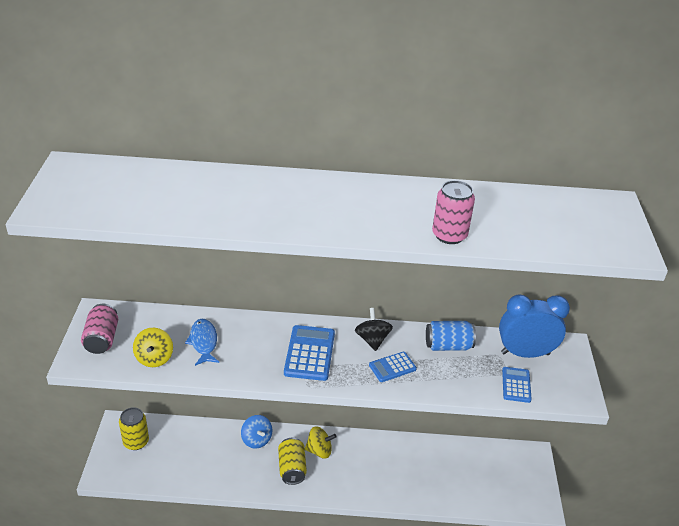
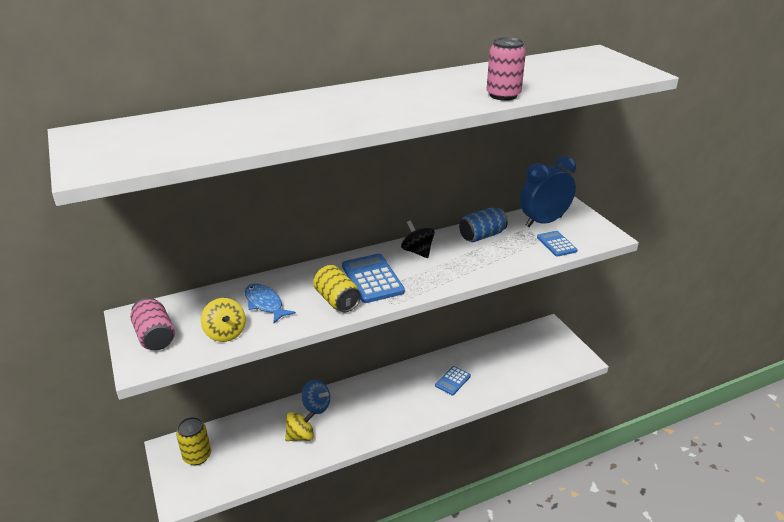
camera: 25 degrees left, 5 degrees down
yellow can [278,438,307,485] -> yellow can moved to [313,265,361,312]
yellow spinning top [305,426,336,459] -> yellow spinning top moved to [285,411,315,441]
blue calculator [369,352,417,382] -> blue calculator moved to [435,366,471,395]

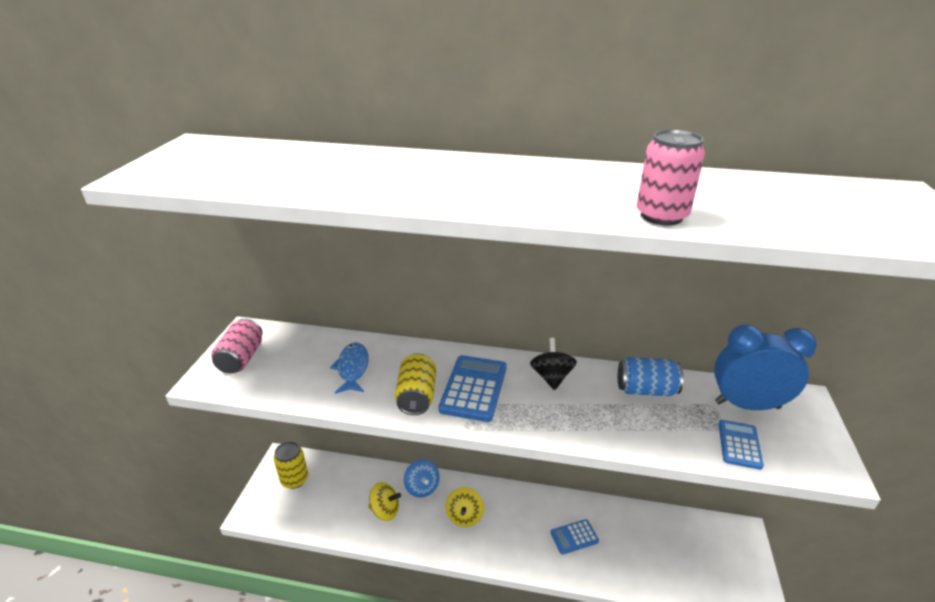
camera: 35 degrees right, 0 degrees up
yellow spinning top [201,298,246,342] -> yellow spinning top moved to [446,487,484,527]

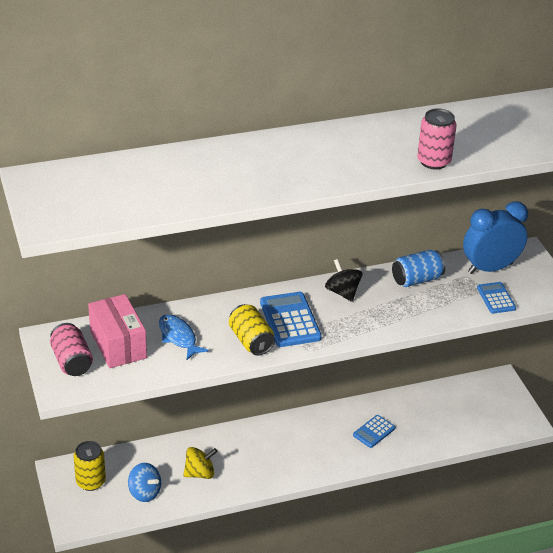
camera: 30 degrees left, 5 degrees up
blue spinning top [404,460,440,497] -> blue spinning top moved to [128,463,161,502]
yellow spinning top [446,487,484,527] -> none
none -> pink box [88,294,147,368]

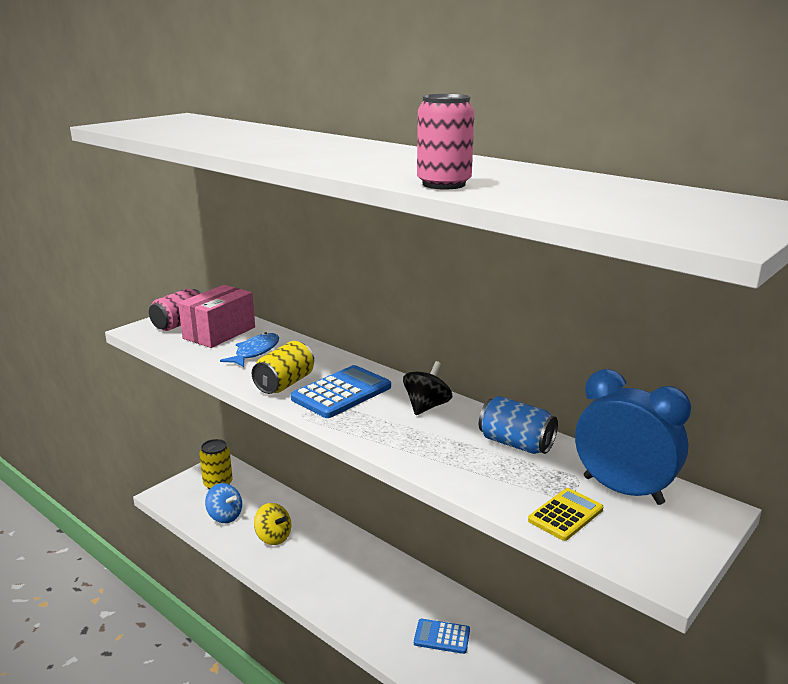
camera: 60 degrees right, 15 degrees down
blue spinning top [128,463,161,502] -> blue spinning top turned 60 degrees counterclockwise [205,483,242,523]
blue calculator [477,282,516,314] -> yellow calculator [528,488,603,541]

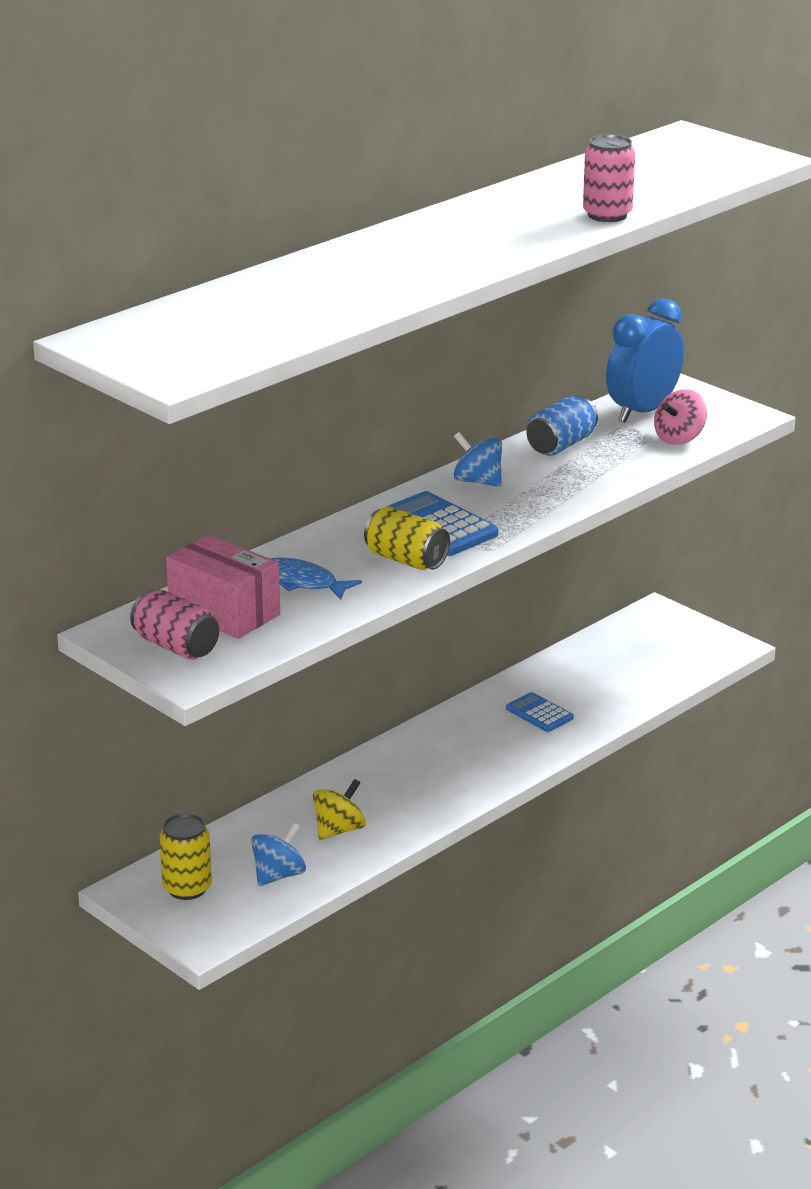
camera: 85 degrees left, 5 degrees up
black spinning top [403,361,452,415] -> blue spinning top [454,432,502,487]
blue calculator [414,619,470,654] -> blue calculator turned 120 degrees clockwise [506,692,574,732]
yellow calculator [528,488,603,541] -> pink spinning top [654,389,707,445]

